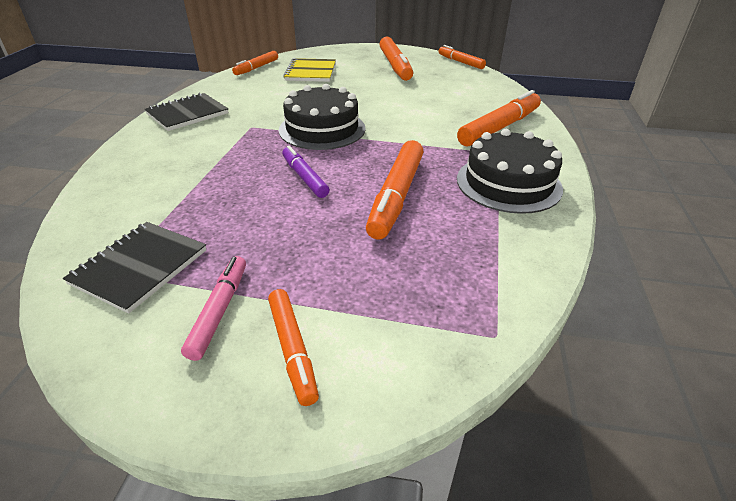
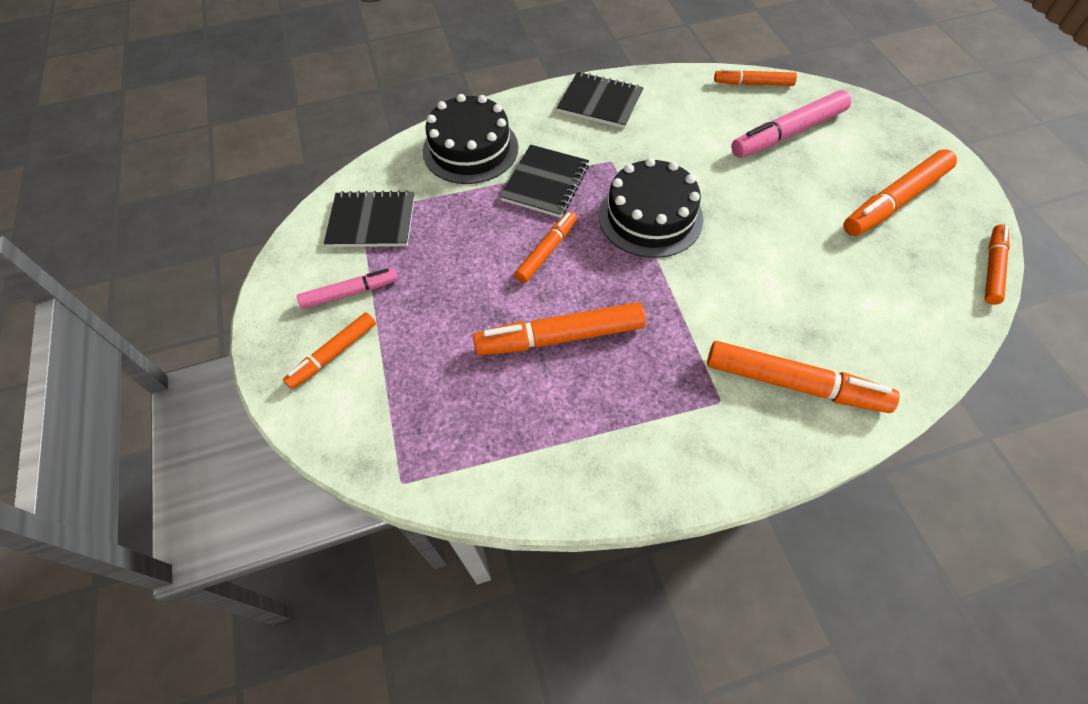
camera: 65 degrees right, 20 degrees up
purple marker [282,146,329,198] -> orange marker [515,211,577,283]
yellow notebook [283,58,336,82] -> pink marker [731,90,851,158]
black cake [457,129,563,214] -> black cake moved to [423,94,518,184]
none -> black notebook [499,144,589,218]

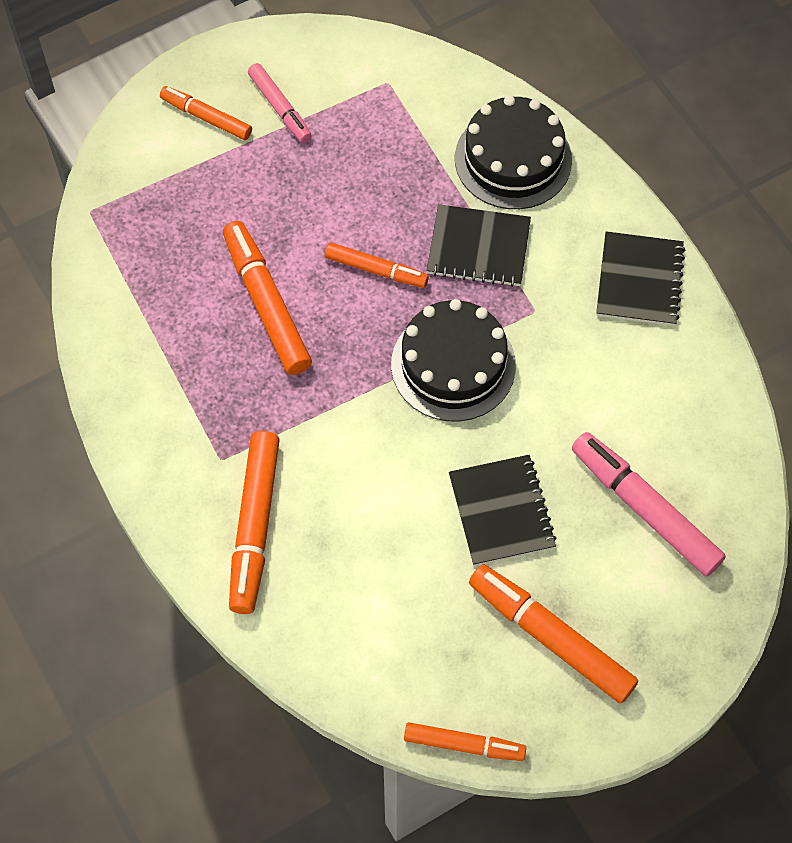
camera: 75 degrees right, 5 degrees up
black notebook [324,190,415,247] -> black notebook moved to [449,455,557,566]
orange marker [714,68,797,86] -> none

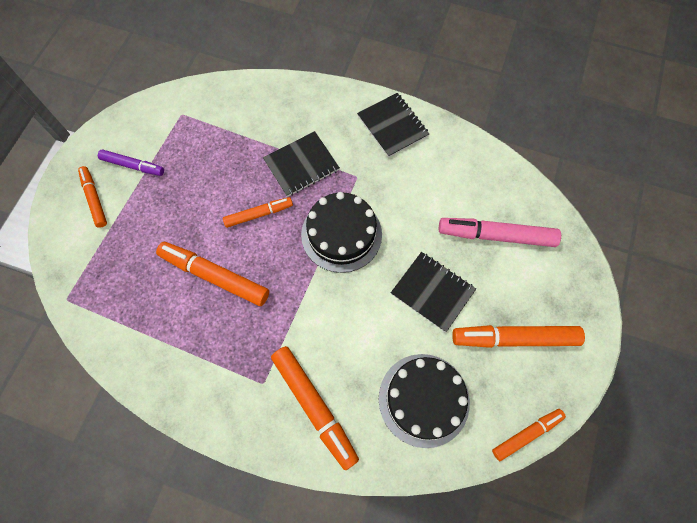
camera: 40 degrees left, 5 degrees up
orange marker [160,86,252,140] -> orange marker turned 75 degrees clockwise [78,166,107,228]
pink marker [248,63,312,143] -> purple marker [98,150,164,176]
black cake [455,95,572,209] -> black cake moved to [379,354,470,448]

